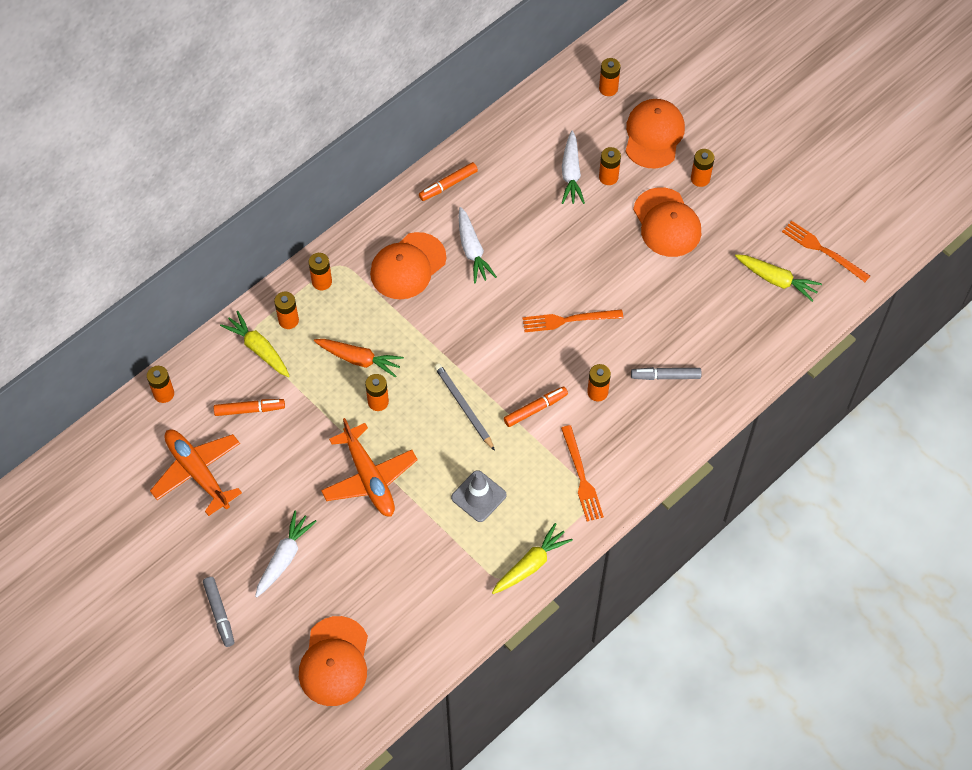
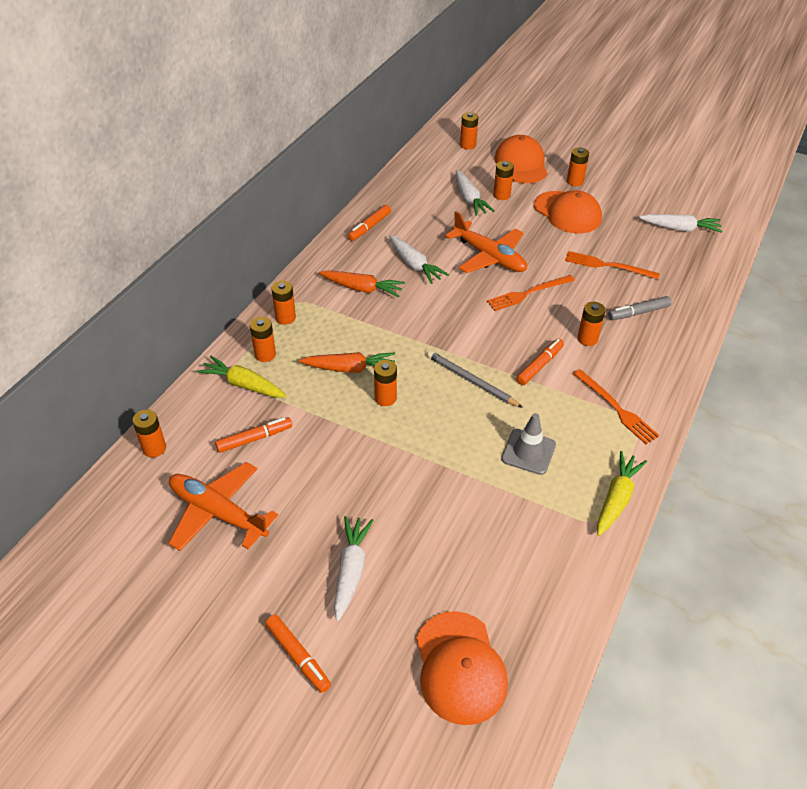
camera: 20 degrees left, 15 degrees down
grey marker [203,577,234,647] -> orange marker [265,615,331,693]
orange plane [321,418,418,517] -> orange plane moved to [445,211,527,273]
orange cap [370,232,446,299] -> orange carrot [319,270,405,297]
yellow carrot [735,254,822,302] -> white carrot [639,214,722,233]
orange fork [782,221,870,282] -> orange fork moved to [565,251,660,279]

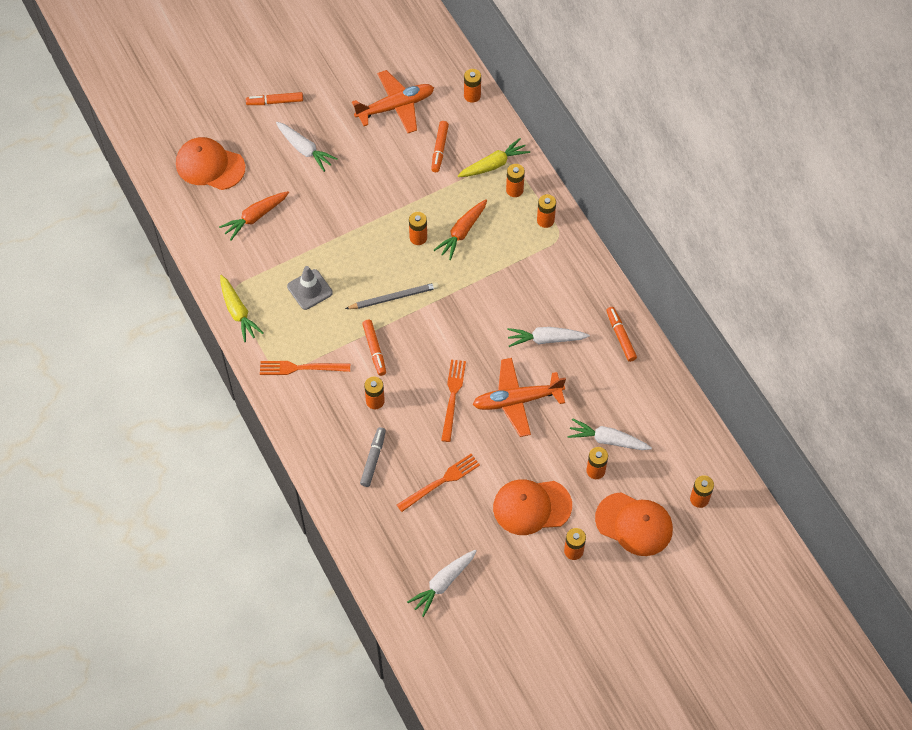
camera: 125 degrees right, 15 degrees up
orange carrot [319,270,405,297] -> orange carrot moved to [219,191,289,240]

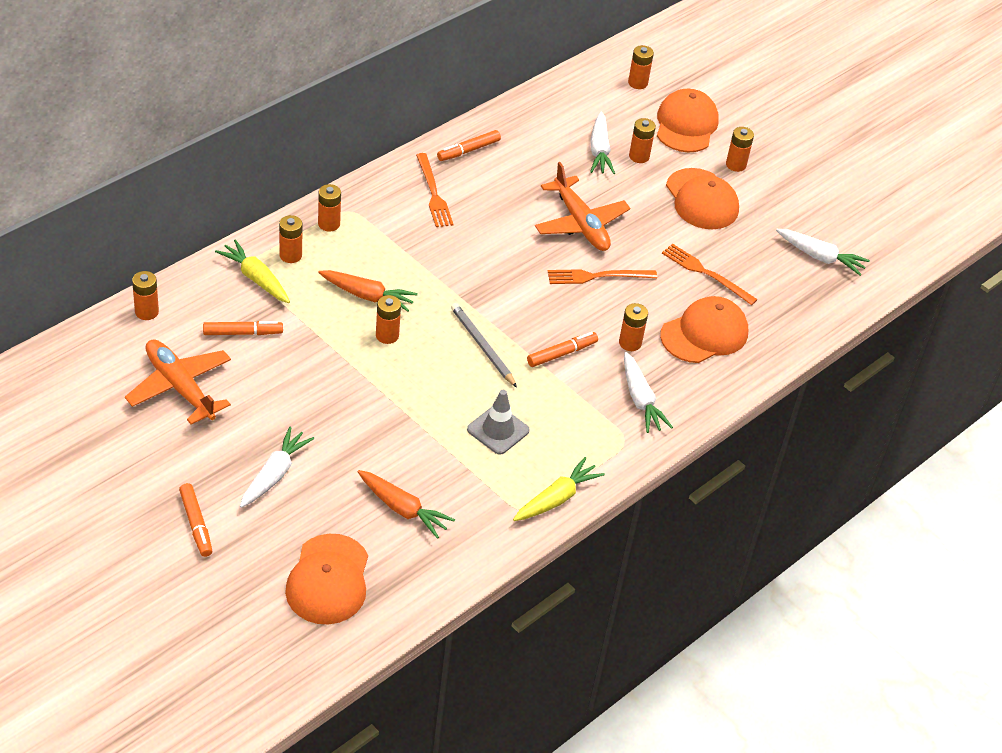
camera: 110 degrees left, 15 degrees down
orange fork [260,361,350,375] -> orange fork moved to [416,153,453,227]
grey marker [360,427,386,487] -> orange cap [660,296,748,363]
white carrot [507,327,590,347] -> white carrot moved to [624,352,673,433]

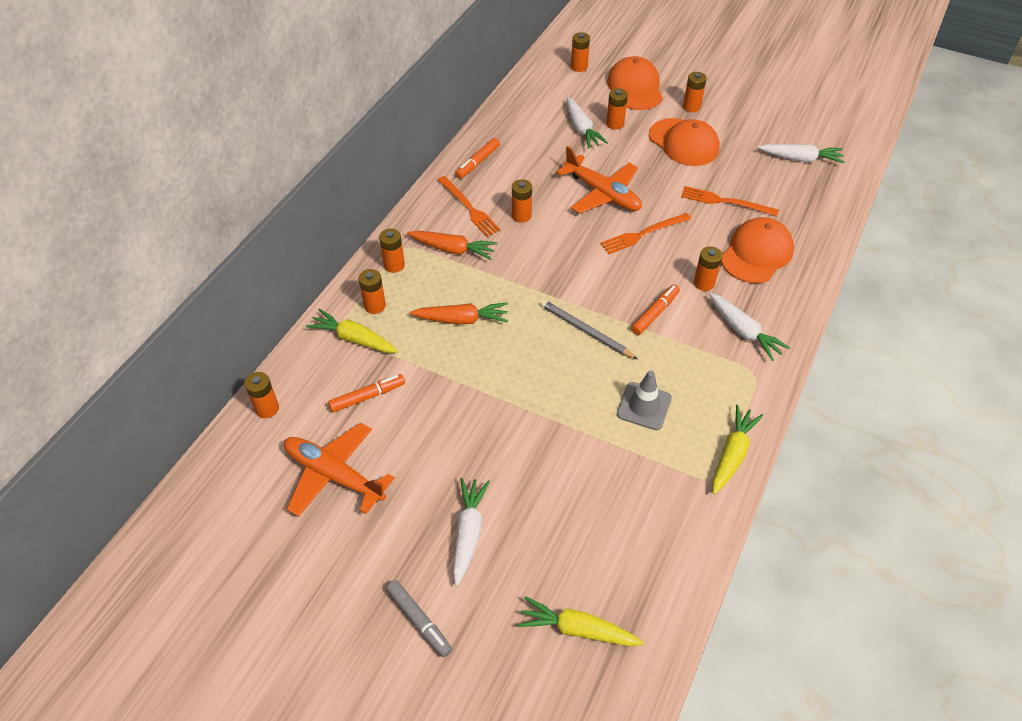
camera: 15 degrees left, 5 degrees up
orange marker [179,483,212,557] -> grey marker [386,580,452,657]
orange cap [285,534,368,624] -> yellow carrot [517,596,644,646]
orange carrot [358,470,455,539] -> orange carrot moved to [407,231,497,260]
orange battery [376,295,401,344] -> orange battery moved to [512,179,532,223]

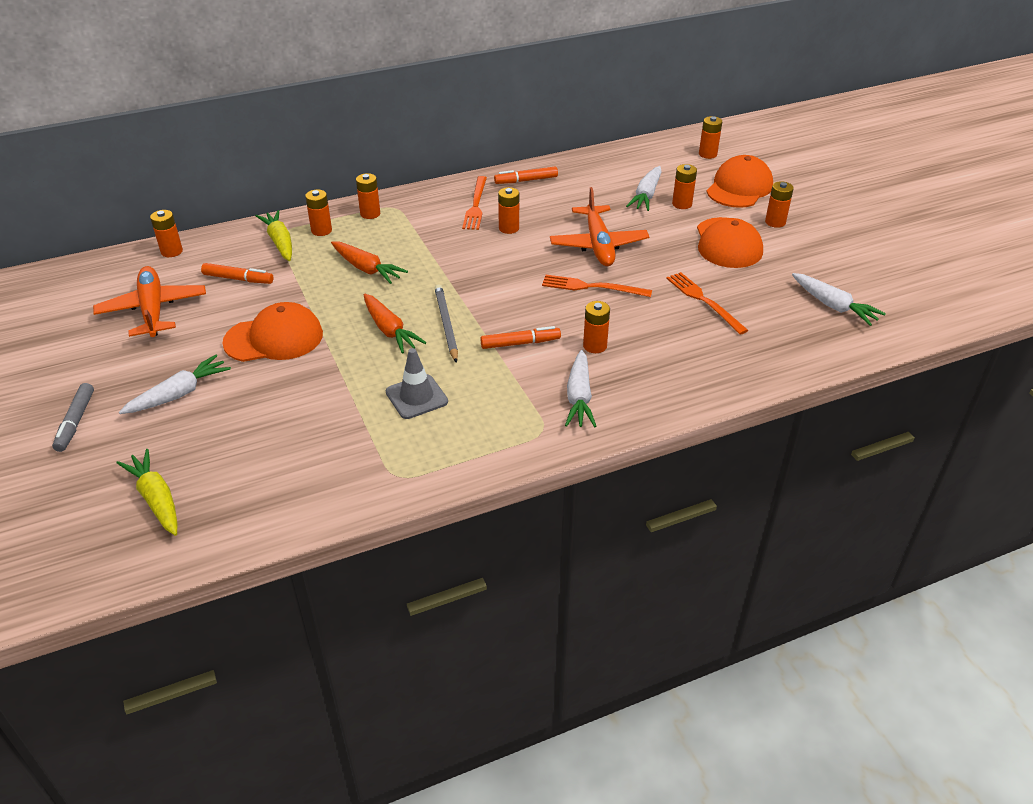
camera: 40 degrees right, 10 degrees down
orange carrot [407,231,497,260] -> orange carrot moved to [364,294,427,354]
yellow carrot [713,405,763,494] -> none
orange cap [721,217,794,283] -> orange cap moved to [222,302,323,362]

